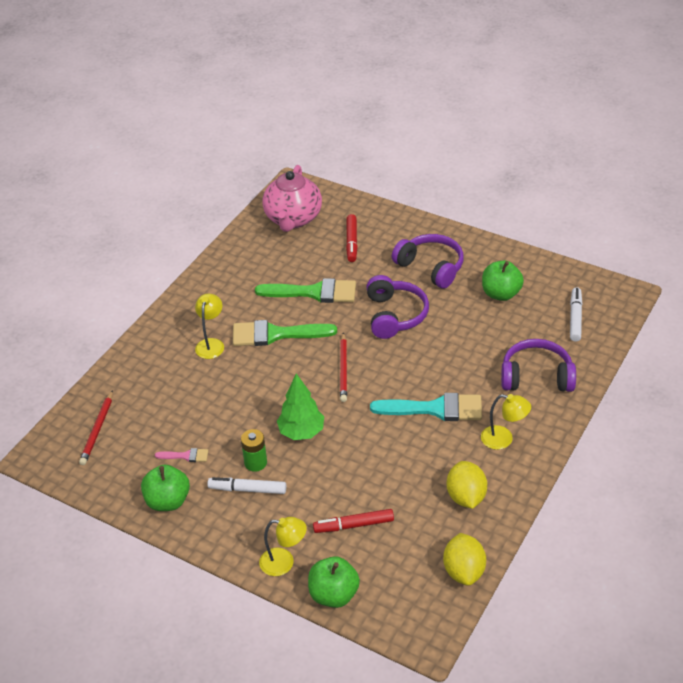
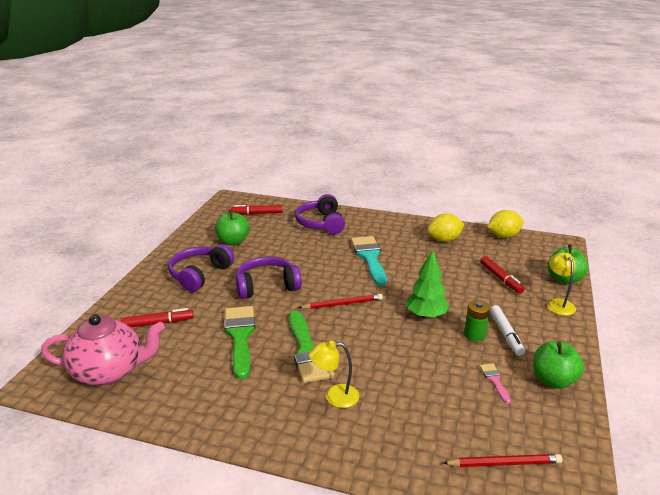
camera: 105 degrees left, 15 degrees down
yellow lamp [481,394,531,450] -> none
white marker [570,287,583,342] -> red marker [231,205,283,215]

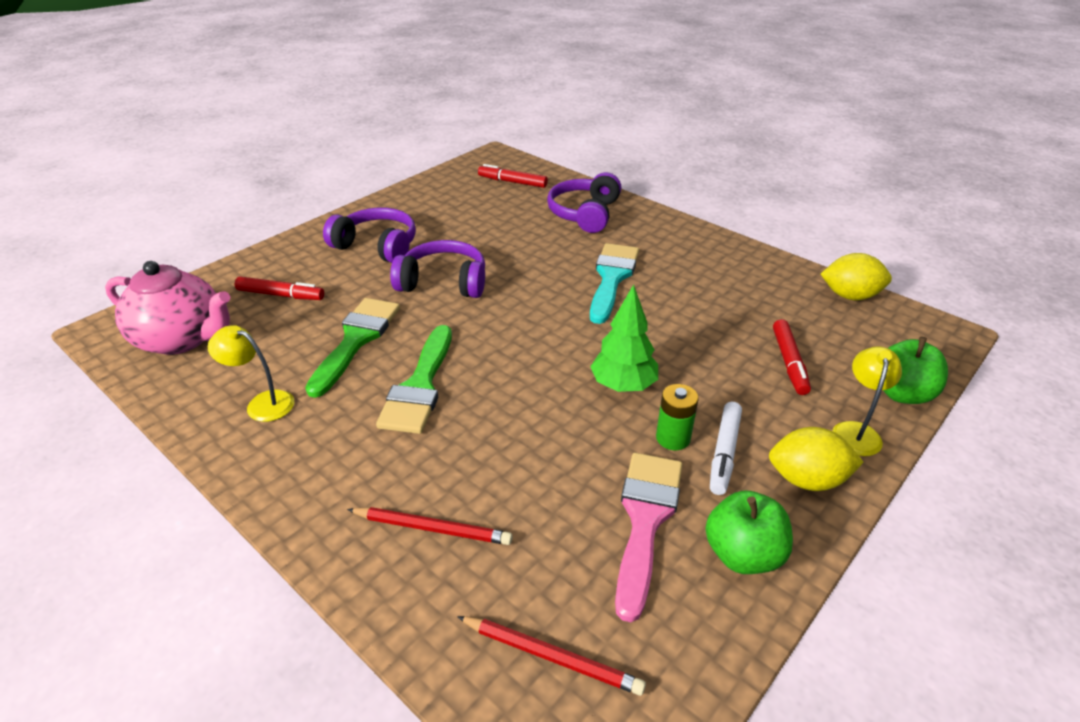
camera: 25 degrees right, 10 degrees up
purple headphones [168,244,235,292] -> purple headphones turned 60 degrees clockwise [323,208,416,263]
green apple [215,209,249,245] -> none
red pencil [298,294,383,309] -> red pencil moved to [347,507,512,545]
yellow lamp [309,341,359,408] -> yellow lamp moved to [208,325,294,422]
yellow lemon [428,213,464,242] -> yellow lemon moved to [769,427,864,491]
pink brush [480,363,511,404] -> pink brush [615,453,682,622], size x2.15

